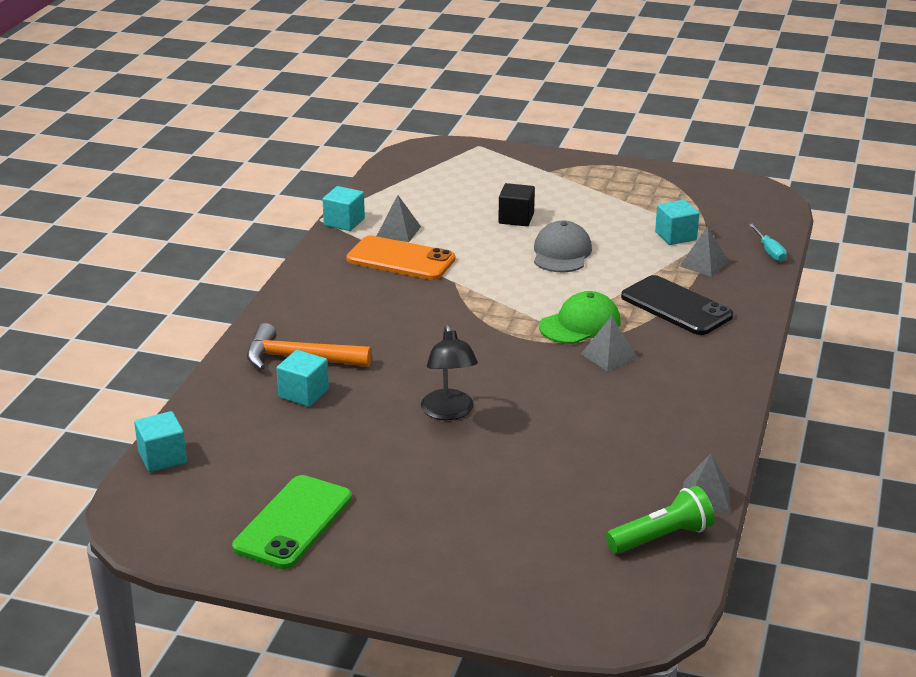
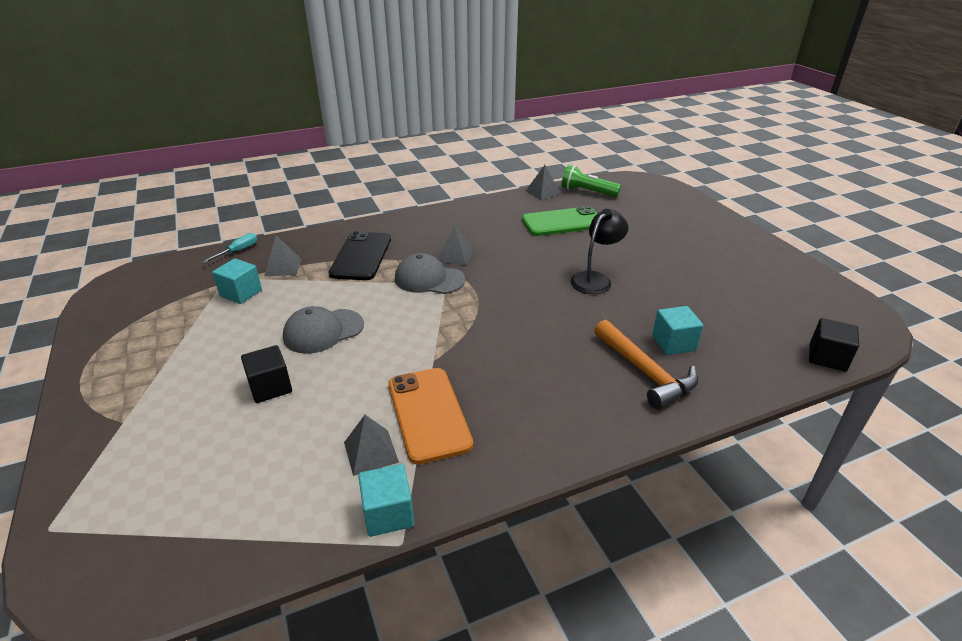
camera: 130 degrees left, 5 degrees up
turquoise cube [134,411,187,472] -> black cube [809,318,859,372]
green phone [232,475,352,569] -> green phone moved to [522,206,597,236]
green cap [539,291,621,344] -> grey cap [395,253,465,294]

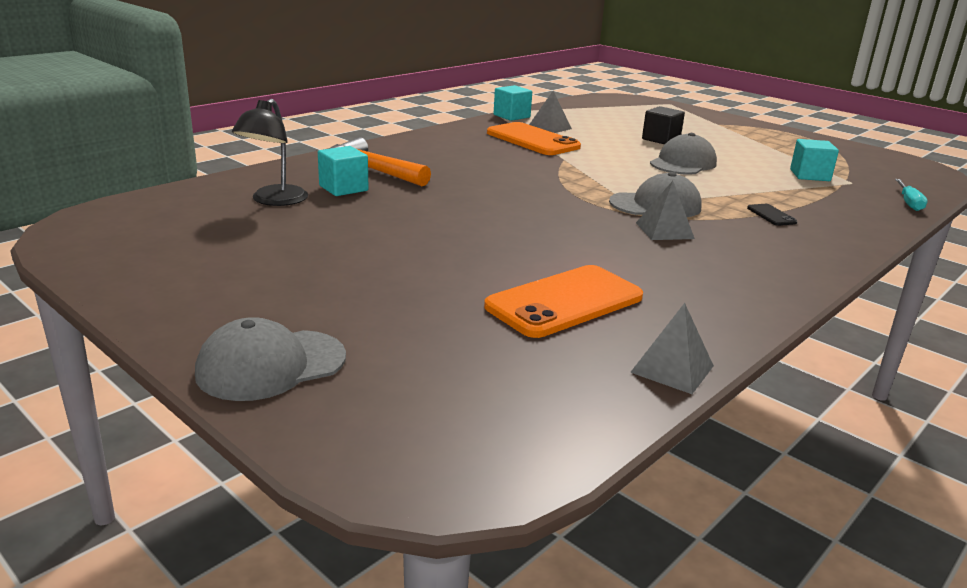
camera: 155 degrees right, 10 degrees down
grey pyramid [264,236,302,276] -> none
black phone [329,231,391,280] -> black phone [747,204,797,226], size x0.43
green phone [522,206,597,236] -> orange phone [484,265,643,338]
green flashlight [562,165,621,197] -> none
black lamp [570,209,628,294] -> black lamp moved to [232,99,308,206]
black cube [809,318,859,372] -> none
none -> grey cap [195,317,346,401]

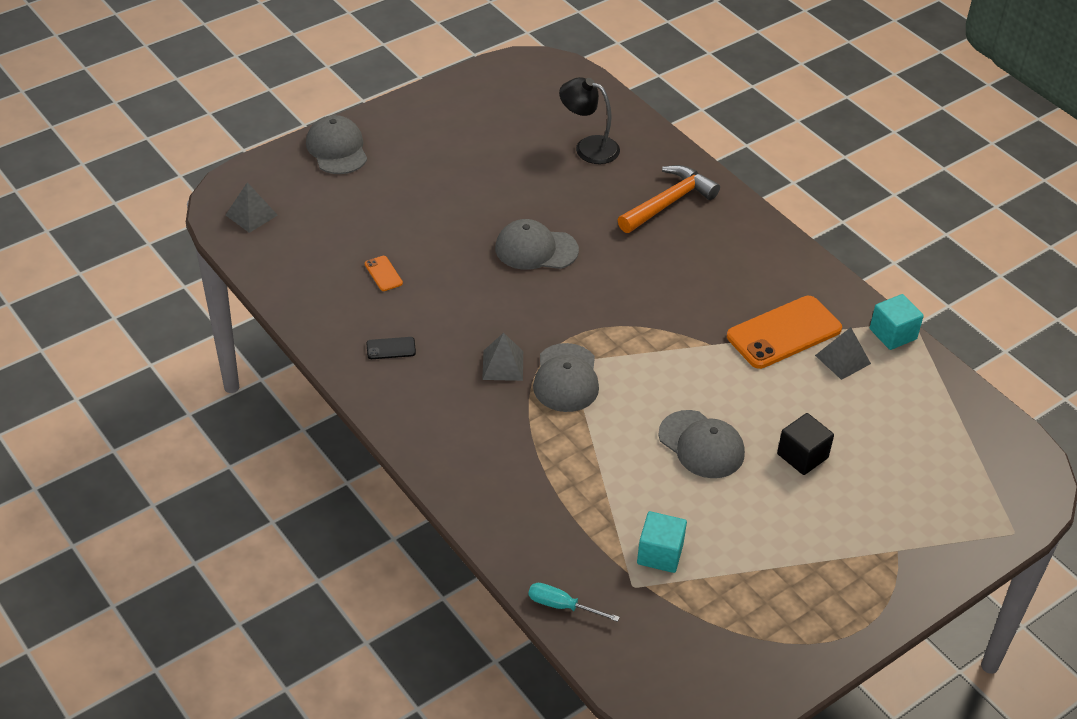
camera: 100 degrees right, 20 degrees up
turquoise cube [318,146,368,196] -> none
orange phone [484,265,643,338] -> orange phone [365,256,403,291], size x0.43
grey pyramid [630,303,714,394] -> grey pyramid moved to [226,182,278,233]
black phone [747,204,797,226] -> black phone moved to [366,337,416,359]
none -> grey cap [495,219,579,270]

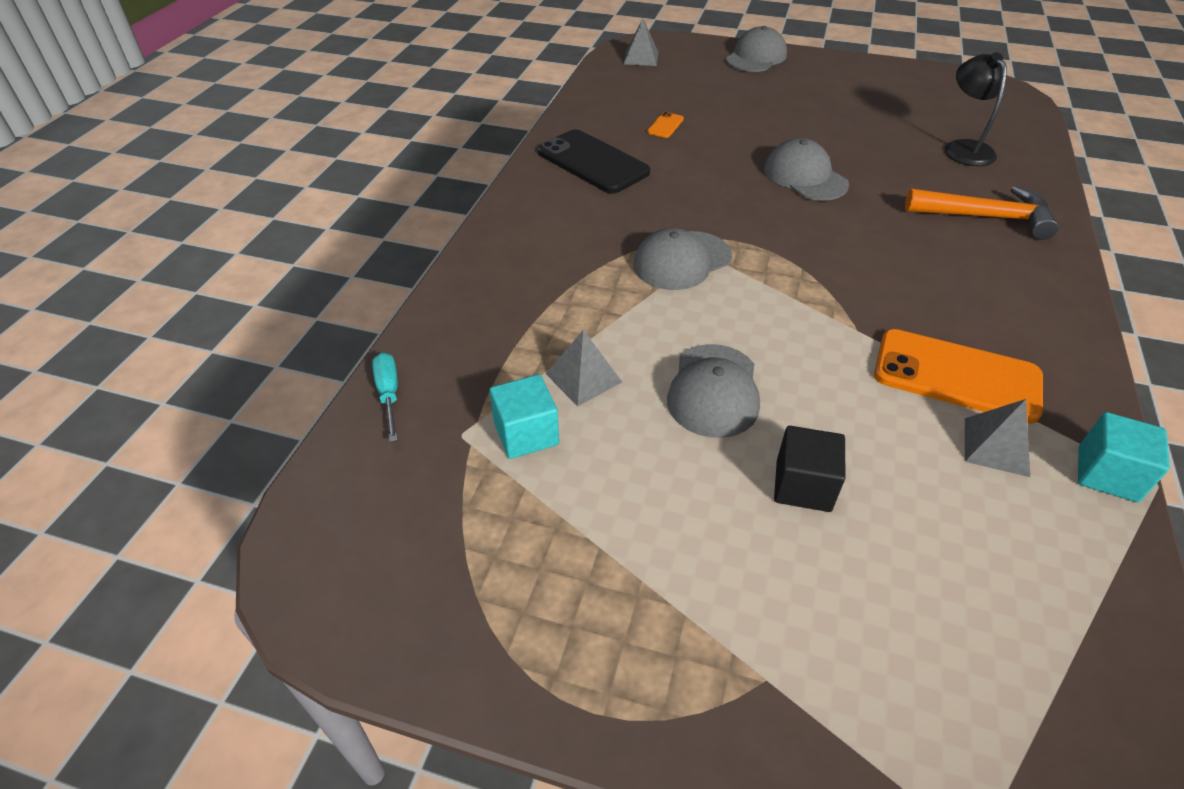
camera: 55 degrees right, 0 degrees up
black phone [366,337,416,359] -> black phone [538,129,650,194], size x2.32
grey pyramid [482,333,523,381] -> grey pyramid moved to [546,330,622,407]

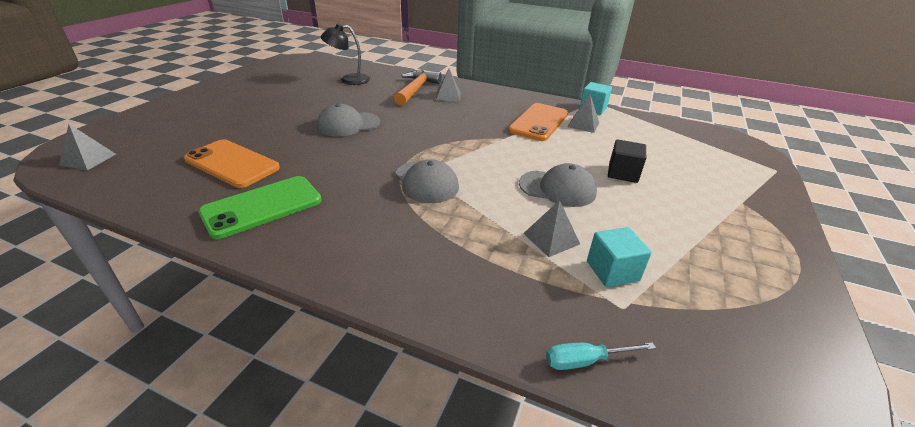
camera: 85 degrees left, 10 degrees down
black phone [538,129,650,194] -> green phone [199,176,322,239]
orange phone [647,112,684,138] -> orange phone [184,139,280,188], size x2.32
grey cap [725,26,787,72] -> none
none -> grey pyramid [436,68,460,101]

